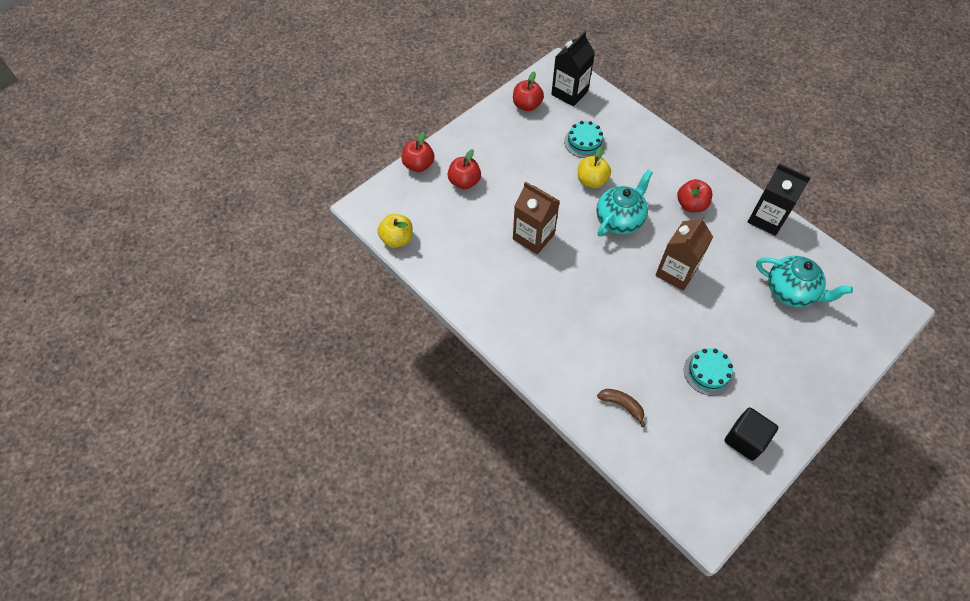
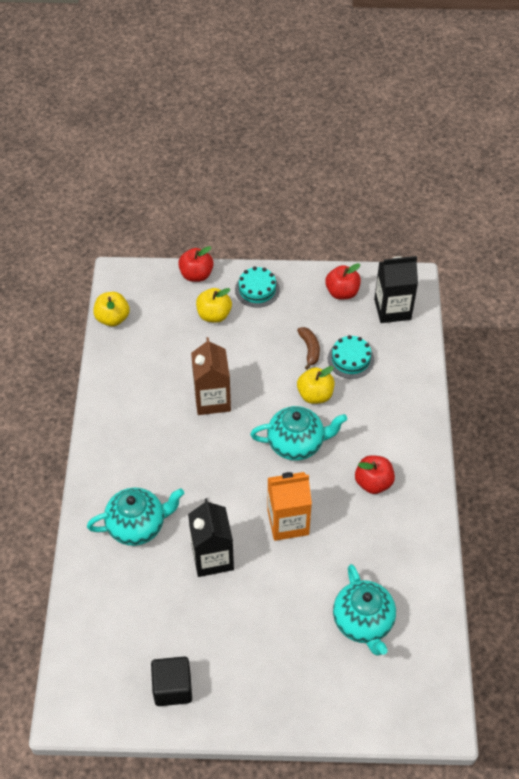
camera: 45 degrees right, 5 degrees down
red apple [448,149,481,189] -> yellow apple [196,288,232,323]
brown banana [597,389,645,427] -> brown banana moved to [297,327,320,370]
brown carton [655,216,713,291] -> orange carton [267,472,312,541]
turquoise cake [684,348,734,396] -> turquoise cake moved to [235,267,280,308]
black carton [748,163,811,236] -> black carton moved to [188,498,234,577]
none -> turquoise teapot [87,488,184,546]

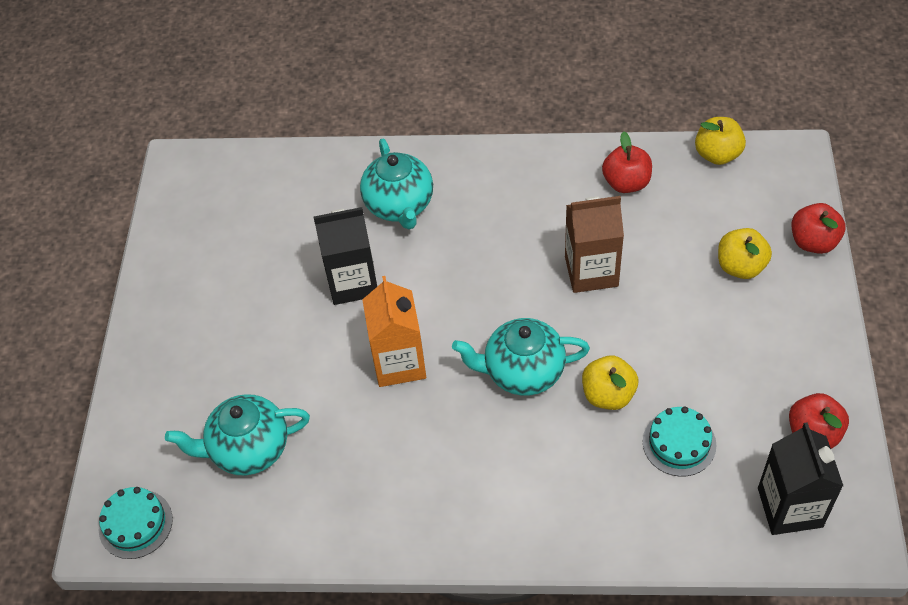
camera: 95 degrees right, 0 degrees up
black cube [151,656,192,706] -> none
turquoise cake [235,267,280,308] -> turquoise cake moved to [99,487,173,559]
turquoise teapot [250,406,347,461] -> turquoise teapot turned 90 degrees clockwise [452,318,590,396]
brown banana [297,327,320,370] -> none
red apple [355,455,395,494] -> red apple moved to [602,131,652,193]

